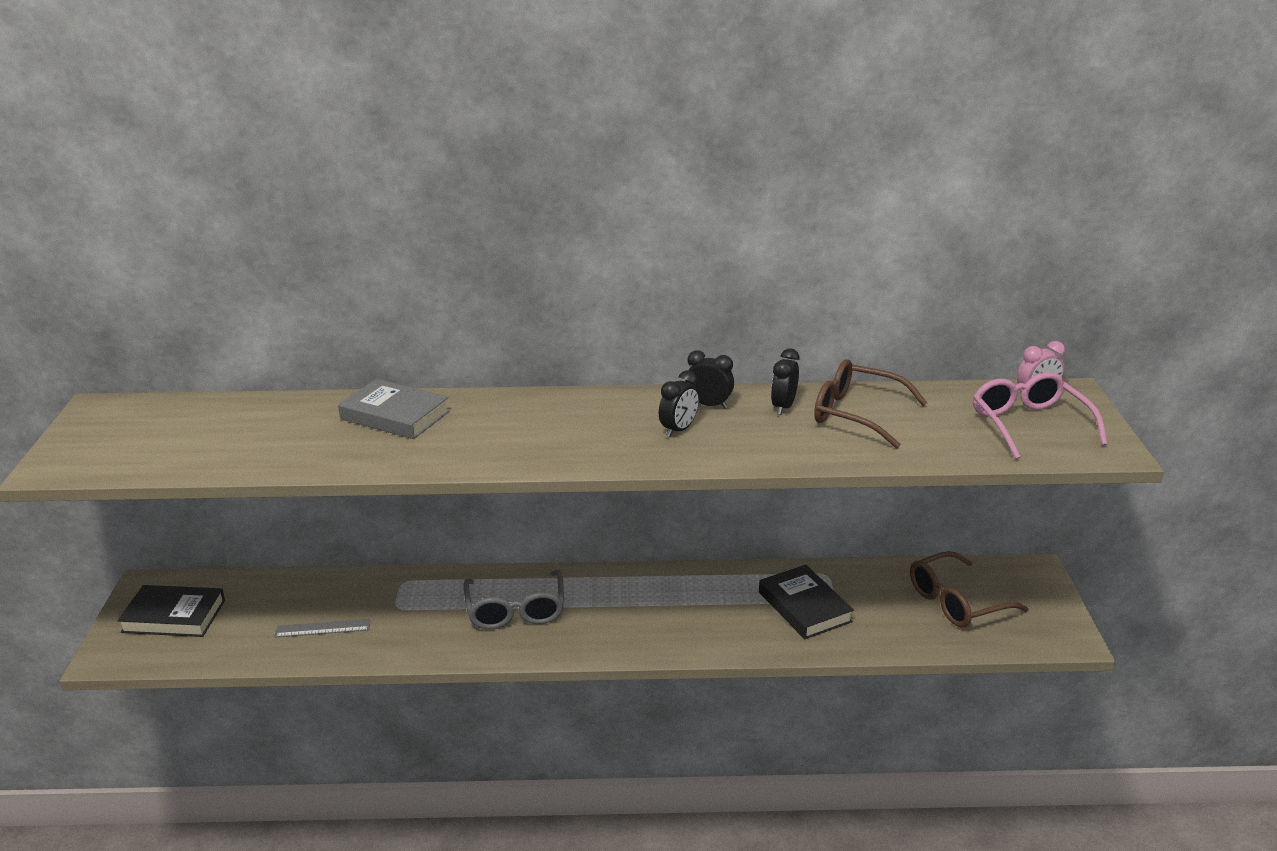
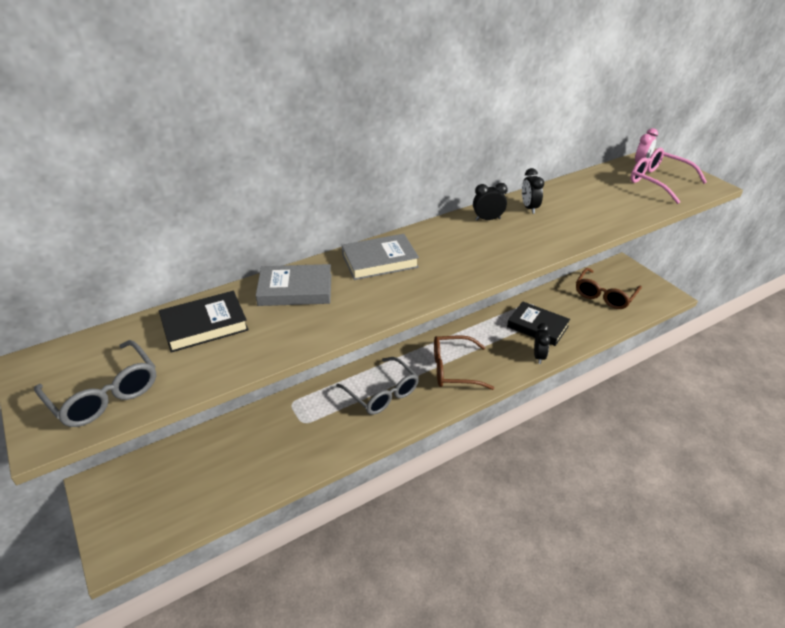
camera: 30 degrees left, 10 degrees up
black book [117,585,225,637] -> black book moved to [159,291,249,353]
grey ruler [274,619,371,638] -> none
black clock [659,370,699,437] -> black clock moved to [534,323,550,364]
brown glasses [814,359,927,449] -> brown glasses moved to [434,335,494,390]
none -> grey glasses [34,340,156,427]
none -> grey book [342,234,419,280]

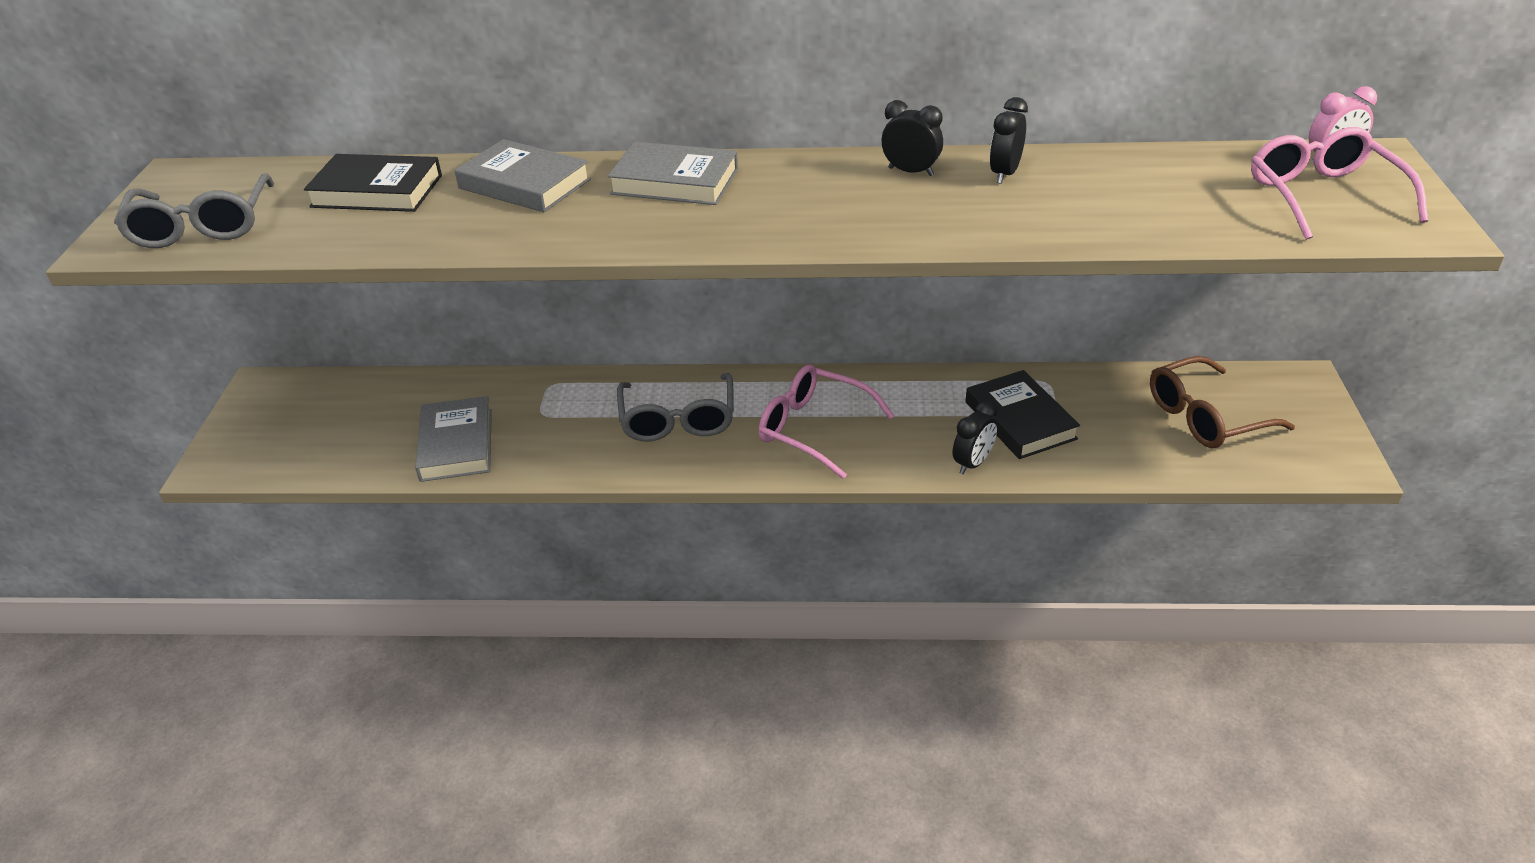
camera: 35 degrees right, 0 degrees up
brown glasses [434,335,494,390] -> pink glasses [759,365,894,479]
none -> grey book [415,396,492,482]

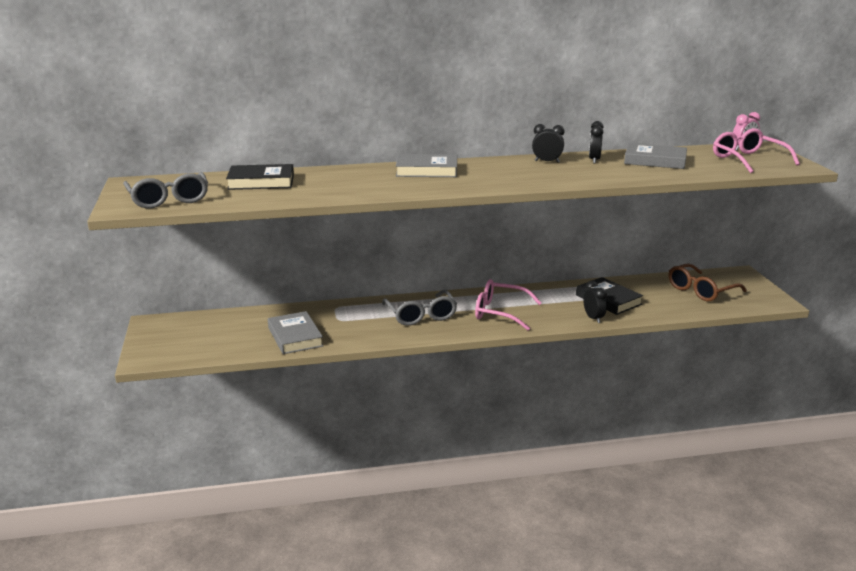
camera: 15 degrees left, 15 degrees down
grey book [454,139,591,212] -> grey book moved to [624,143,687,169]
black clock [953,401,998,475] -> black clock turned 45 degrees counterclockwise [583,281,607,323]

